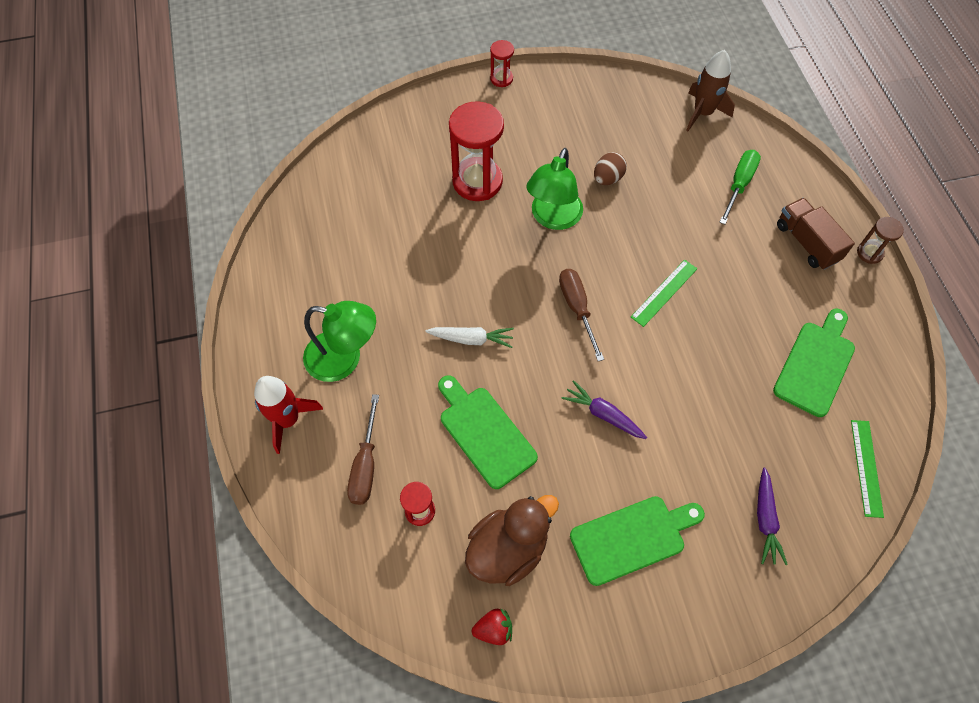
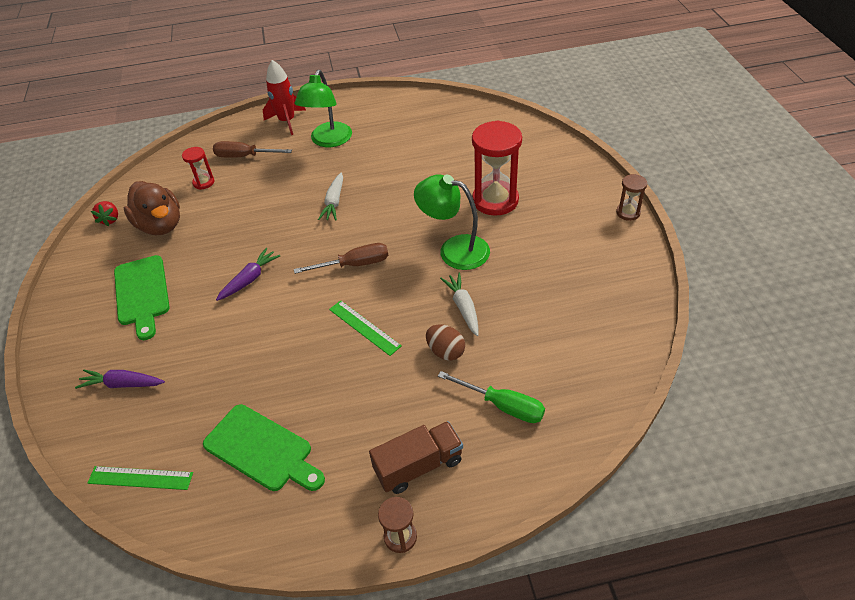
camera: 95 degrees right, 15 degrees down
green cutting board [438,375,538,489] -> none
red hourglass [490,40,514,87] -> brown hourglass [616,174,647,221]
brown egg [594,152,627,185] -> brown egg moved to [426,324,465,361]
brown rocket [686,50,735,131] -> none
none -> white carrot [440,273,478,336]

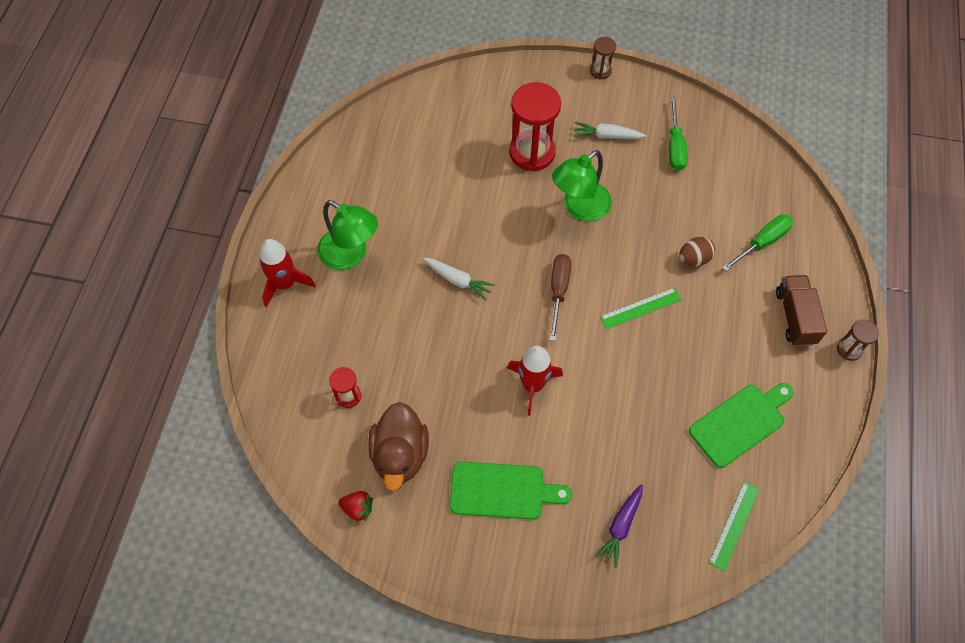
camera: 70 degrees left, 15 degrees up
brown duck [124,181,180,235] -> brown duck turned 105 degrees clockwise [368,402,429,491]
brown screwdriver [213,141,292,158] -> none
purple carrot [216,248,280,301] -> red rocket [507,346,563,416]
white carrot [440,273,478,336] -> white carrot moved to [574,122,646,139]
none -> green screwdriver [669,97,688,171]

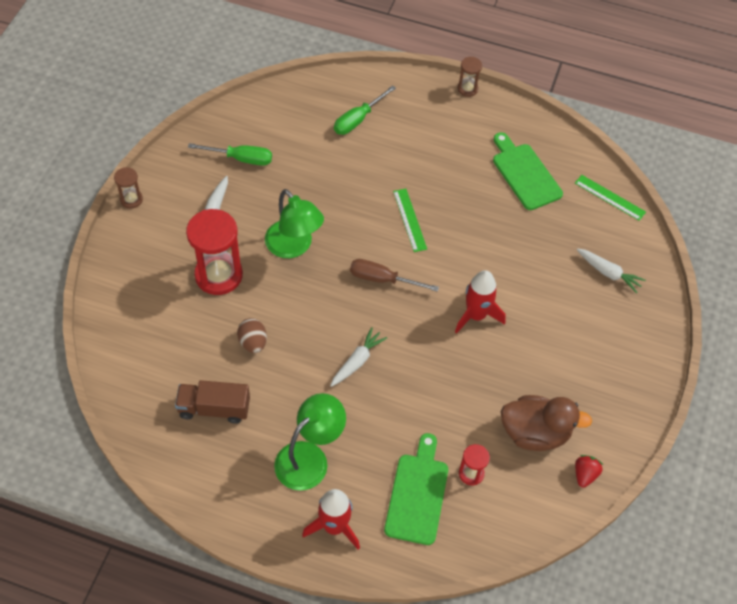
camera: 85 degrees left, 5 degrees down
green cutting board [450,461,572,520] -> green cutting board moved to [384,433,448,545]
purple carrot [595,484,643,568] -> white carrot [577,248,646,293]
brown egg [679,237,715,266] -> brown egg moved to [237,318,267,353]
green screwdriver [722,215,793,271] -> green screwdriver turned 105 degrees counterclockwise [334,85,396,135]
brown truck [776,275,827,346] -> brown truck moved to [175,380,250,424]

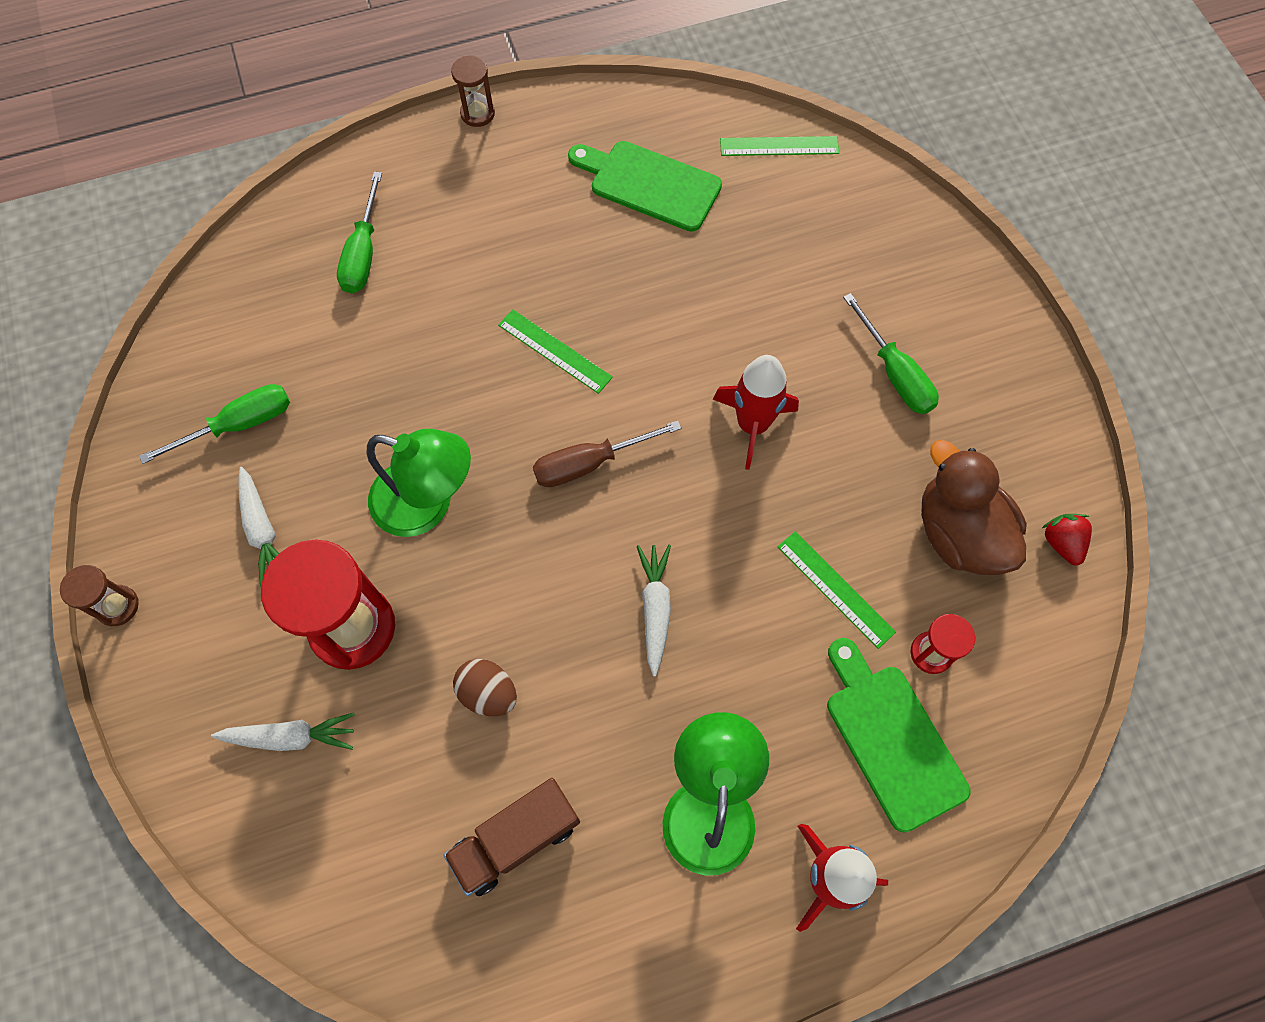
camera: 35 degrees left, 10 degrees up
brown duck [501,395,592,451] -> brown duck turned 90 degrees counterclockwise [922,440,1027,575]
white carrot [577,248,646,293] -> white carrot moved to [211,712,355,751]
none -> green ruler [778,531,896,649]
none -> green screwdriver [843,293,939,414]

